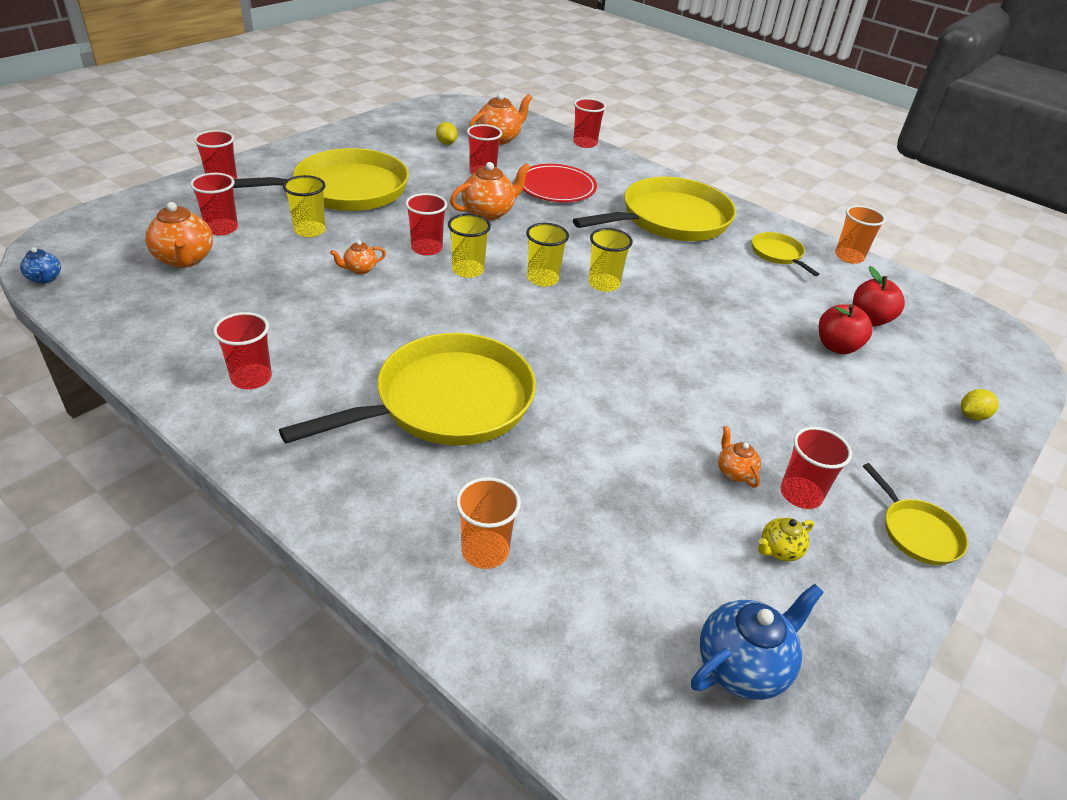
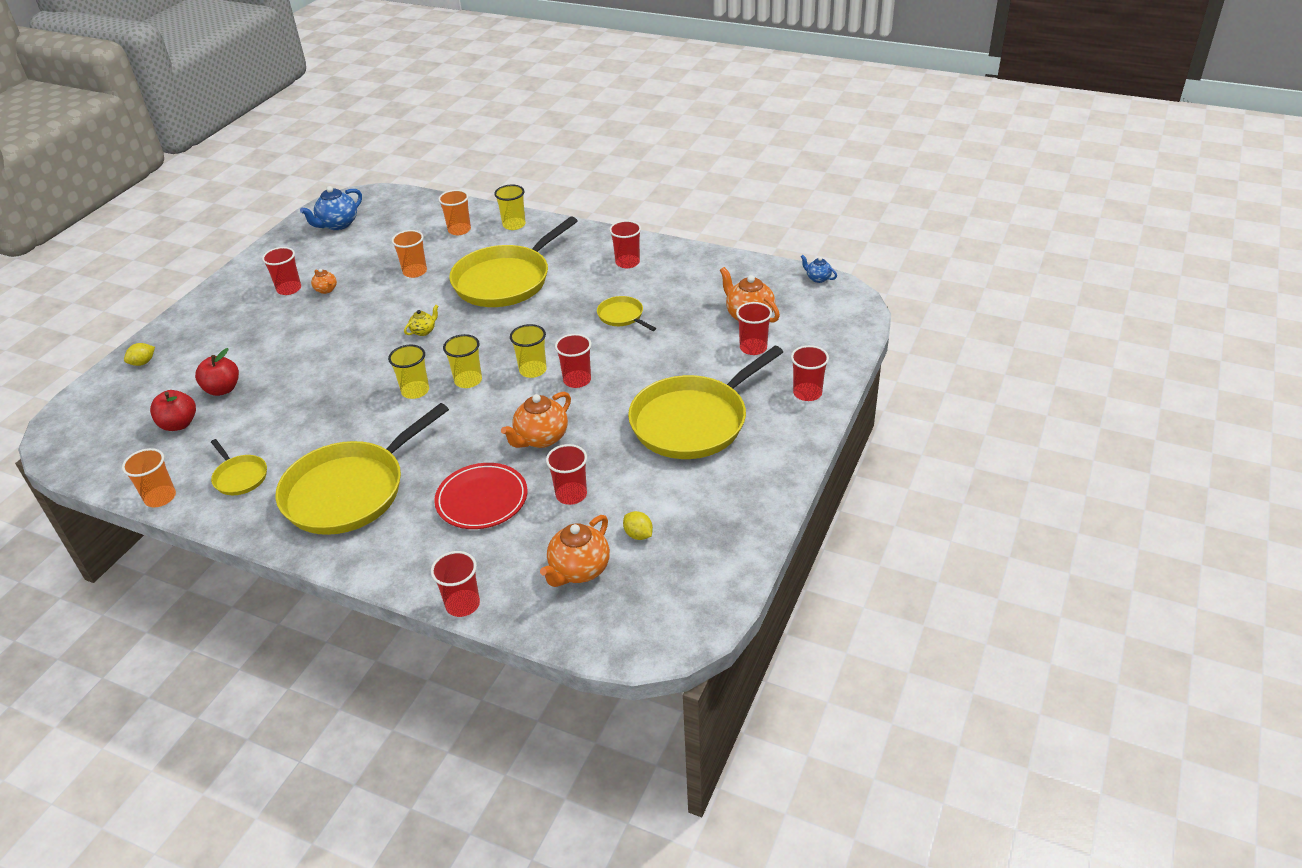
camera: 170 degrees right, 0 degrees up
yellow cup [283,175,326,237] -> yellow cup moved to [494,185,526,230]
orange teapot [330,240,386,274] -> none
yellow teapot [758,518,814,561] -> yellow teapot moved to [404,305,438,336]
yellow pan [863,463,968,565] -> yellow pan moved to [597,296,656,331]
none -> orange cup [392,230,427,278]

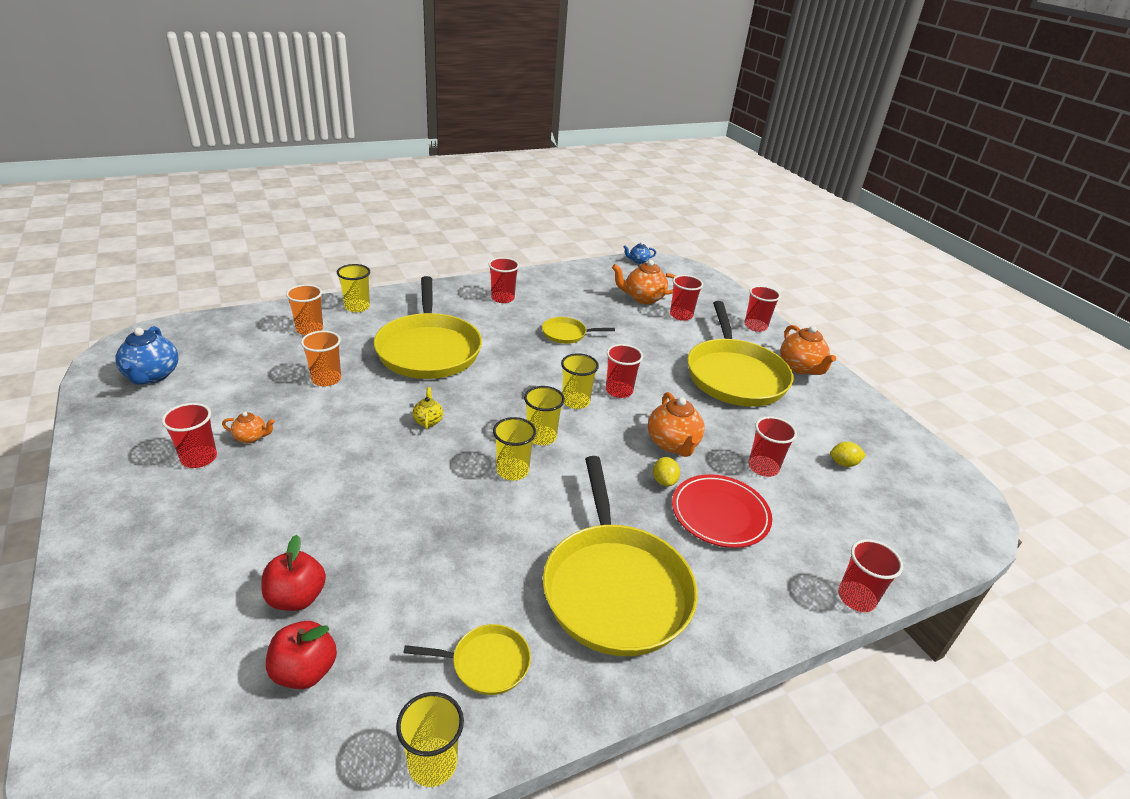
camera: 55 degrees left, 5 degrees down
orange cup [122,448,176,507] -> yellow cup [396,692,464,787]
yellow lemon [124,343,155,366] -> yellow lemon moved to [653,457,680,486]
orange teapot [540,515,610,587] -> orange teapot moved to [780,325,836,375]

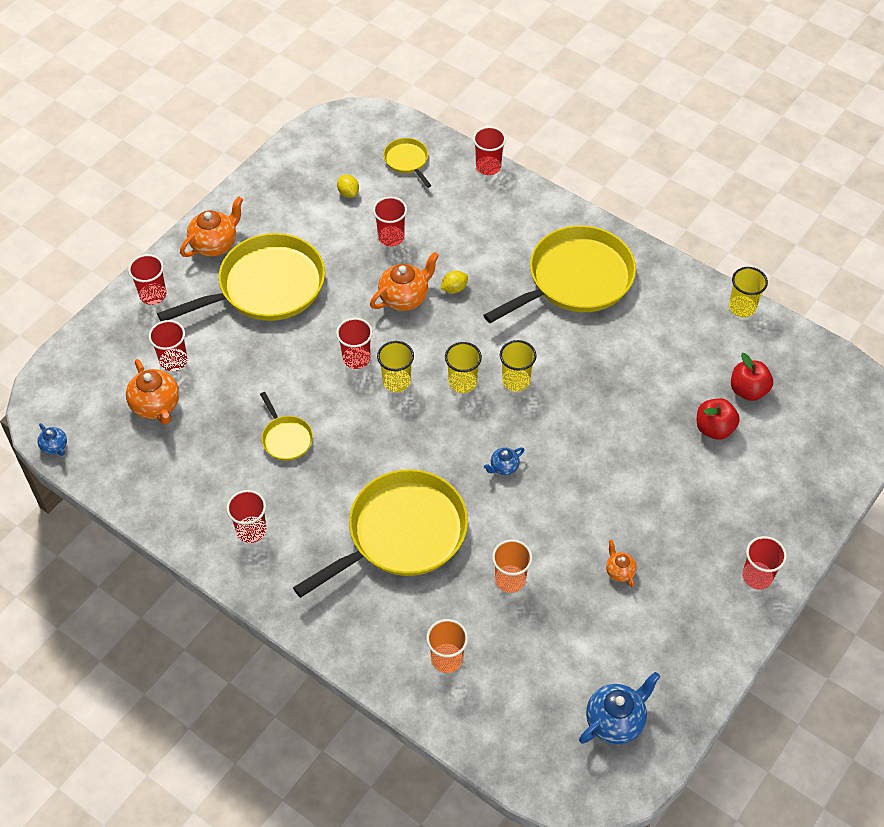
camera: 115 degrees left, 20 degrees up
red cup [162,403,217,468] -> red cup moved to [742,536,787,590]
yellow cup [337,264,370,312] -> none
yellow pan [404,624,531,695] -> yellow pan moved to [383,138,432,188]
yellow teapot [412,387,443,430] -> blue teapot [484,447,524,475]
red plate [672,474,772,548] -> none

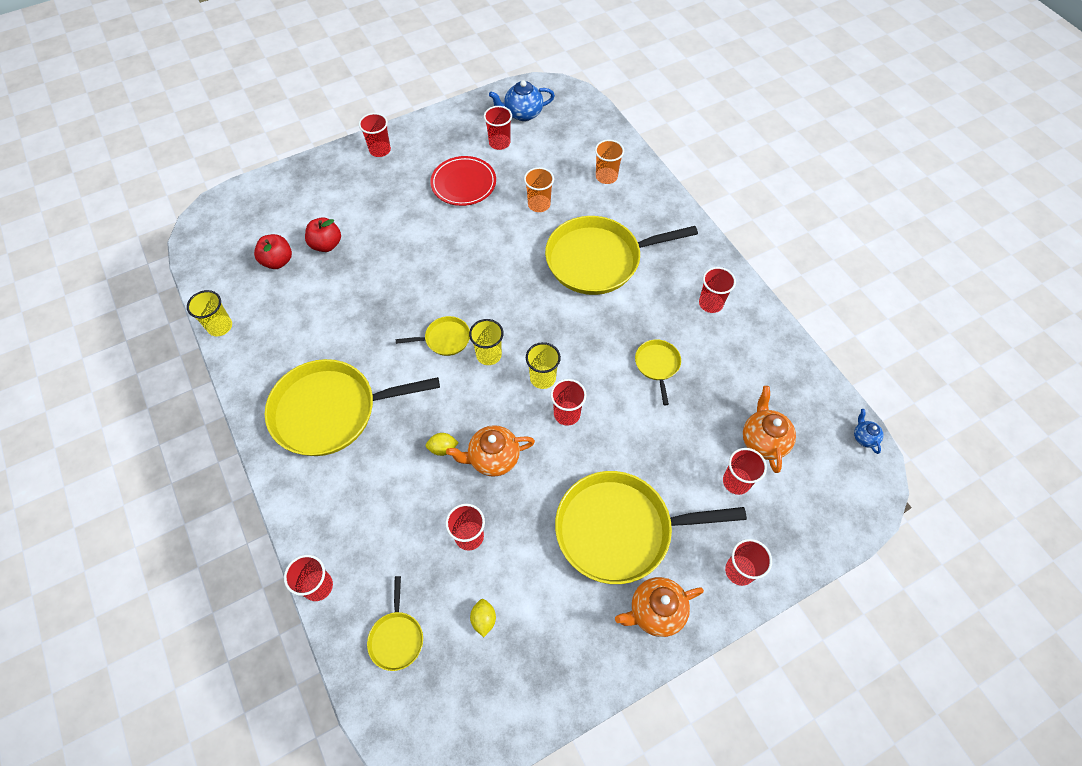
camera: 155 degrees left, 5 degrees up
blue teapot [484,447,524,475] -> none
yellow cup [500,340,537,392] -> yellow pan [396,316,470,356]
orange teapot [606,540,637,587] -> red plate [430,156,496,206]
none -> red cup [484,106,512,150]

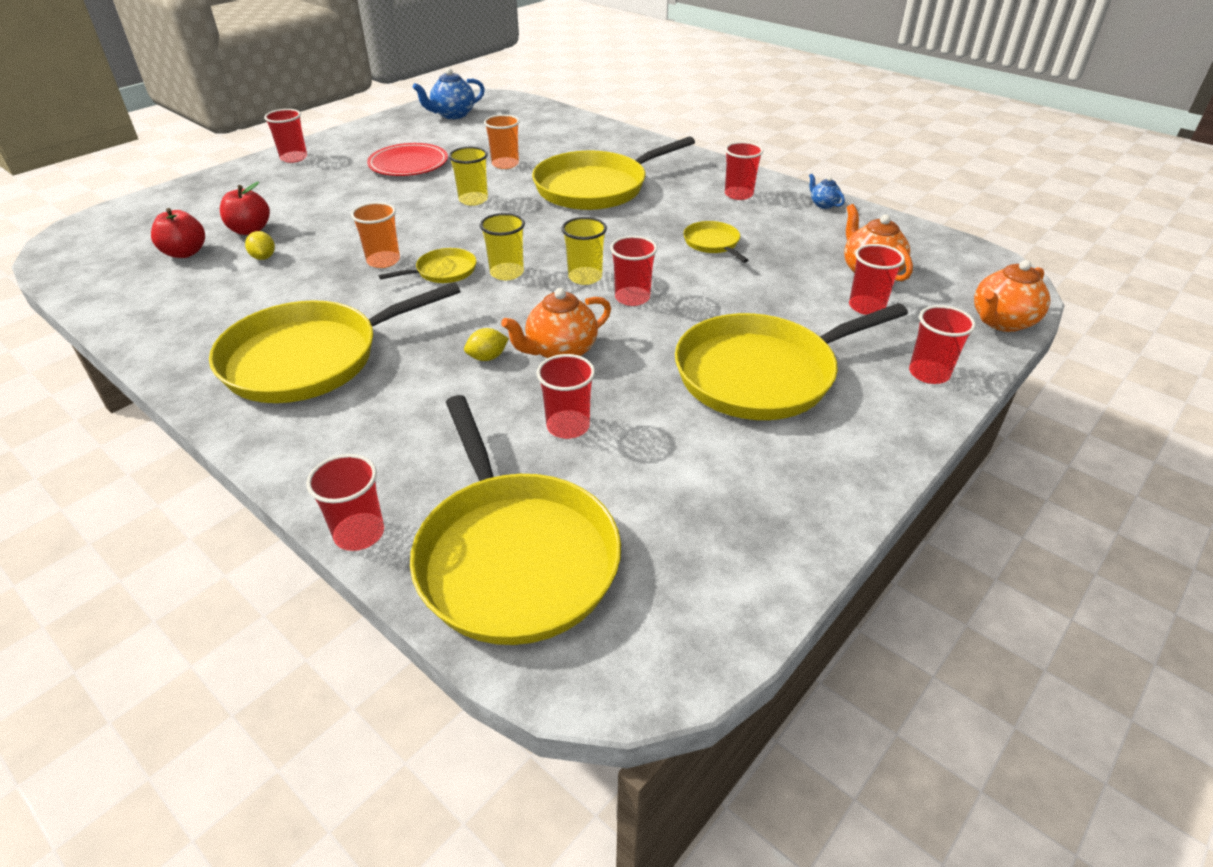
camera: 20 degrees left, 20 degrees down
yellow cup [187,290,232,337] -> yellow cup moved to [449,147,488,206]
yellow pan [367,576,423,671] -> yellow pan [410,395,621,645], size x2.21
yellow lemon [470,599,496,637] -> yellow lemon moved to [245,231,275,260]
red cup [484,106,512,150] -> none
orange cup [595,140,624,184] -> orange cup moved to [351,202,400,268]
orange teapot [615,577,704,637] -> orange teapot moved to [974,260,1050,332]
blue teapot [854,409,884,454] -> blue teapot moved to [809,174,845,209]

